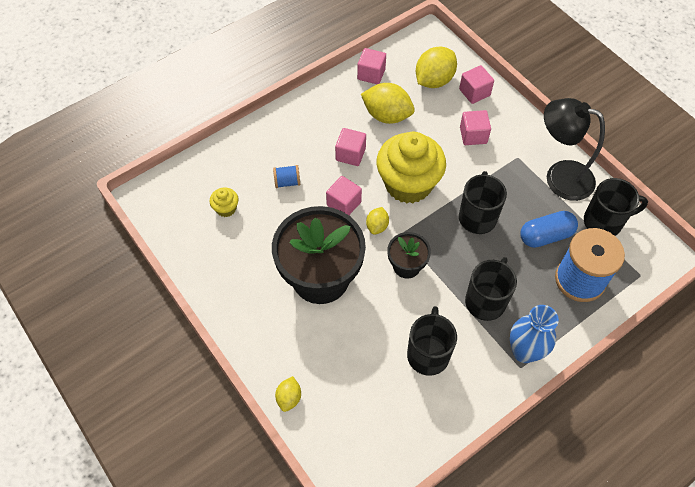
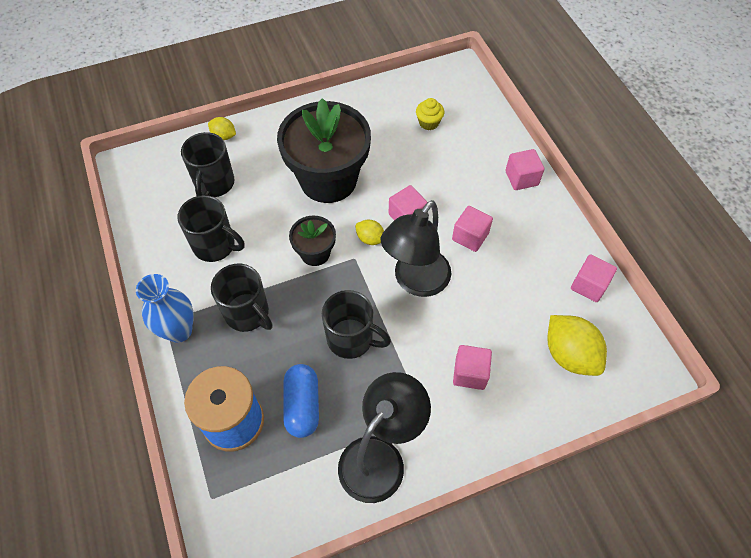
camera: 105 degrees right, 0 degrees up
blue spool [273,165,300,188] -> none
yellow lemon [361,83,415,124] -> none
yellow cupcake [377,132,446,203] -> black lamp [381,200,451,297]
pink cube [459,65,494,104] -> pink cube moved to [505,149,545,190]
black mug [584,178,648,236] -> black mug moved to [181,132,235,197]

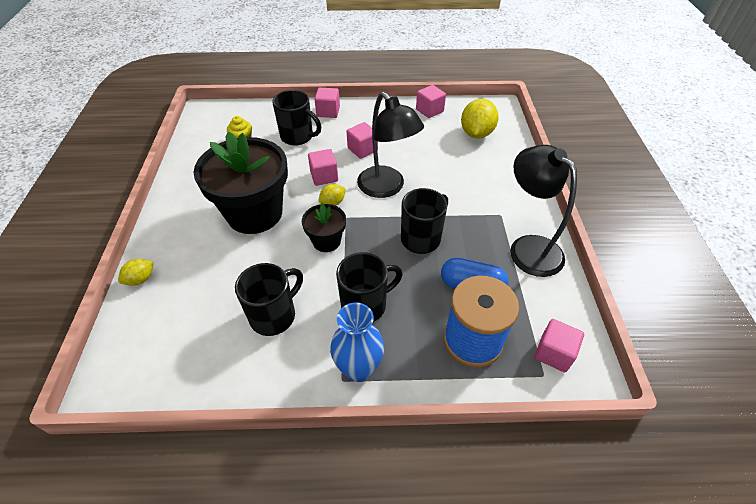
camera: 70 degrees left, 10 degrees down
black mug [181,132,235,197] -> black mug moved to [272,90,321,146]
pink cube [453,345,492,390] -> pink cube moved to [534,319,584,372]
yellow lemon [547,315,607,376] -> yellow lemon turned 60 degrees counterclockwise [461,99,499,139]

